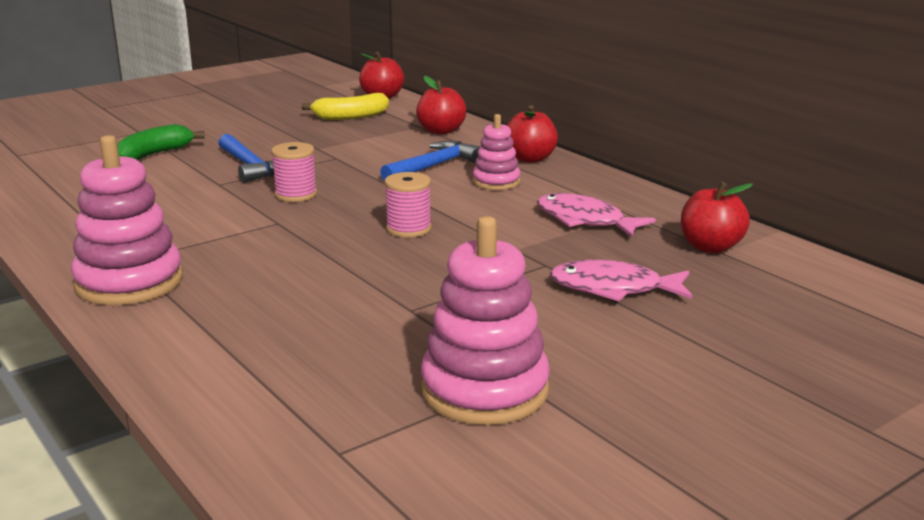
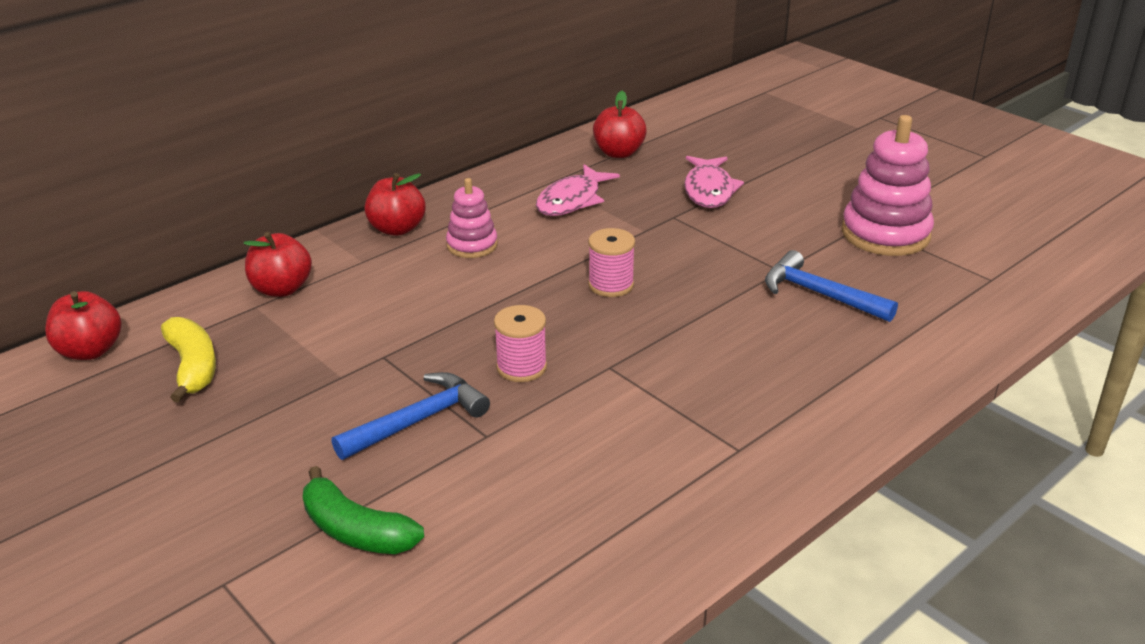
camera: 95 degrees left, 10 degrees up
pink stacking toy [71,135,183,305] -> none
blue hammer [380,141,480,181] -> blue hammer moved to [765,250,898,322]

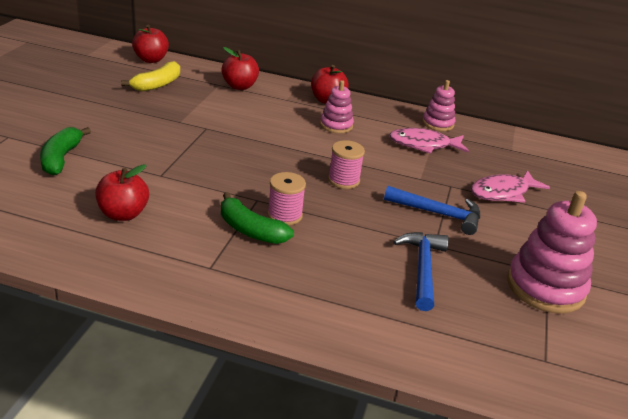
camera: 55 degrees right, 0 degrees up
blue hammer [332,372,490,460] -> blue hammer moved to [384,186,480,235]
pink spool [494,305,547,382] -> pink spool moved to [268,172,306,225]
red apple [593,91,647,158] -> red apple moved to [95,164,149,221]
none -> green banana [221,192,294,244]
none -> pink stacking toy [422,80,455,131]

